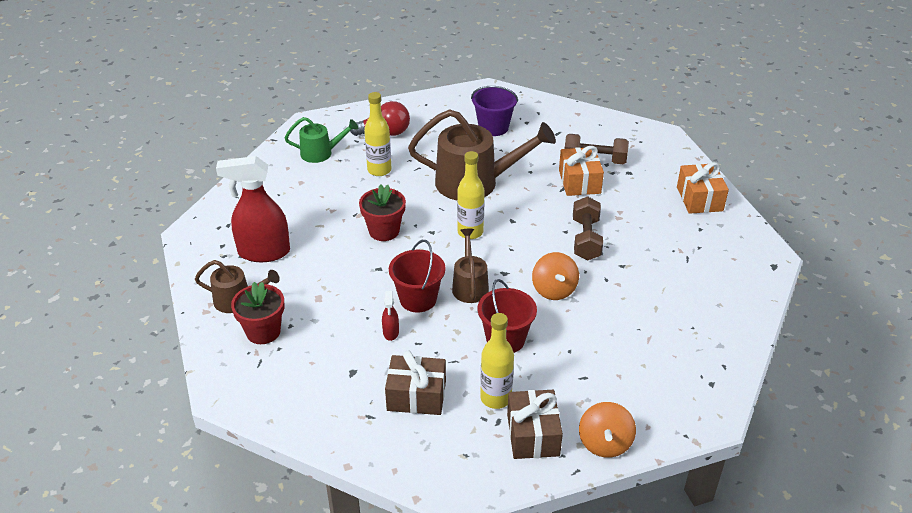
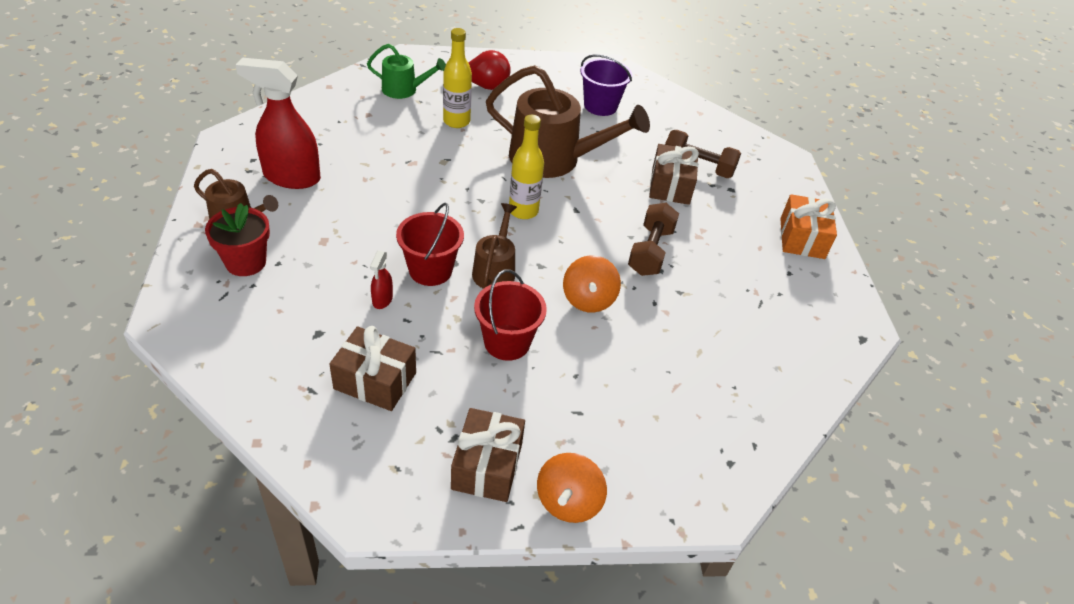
camera: 10 degrees right, 5 degrees up
red flower pot [359,185,406,241] -> none
yellow bottle [480,313,514,409] -> none
orange gift [559,146,604,196] -> brown gift [649,144,699,205]

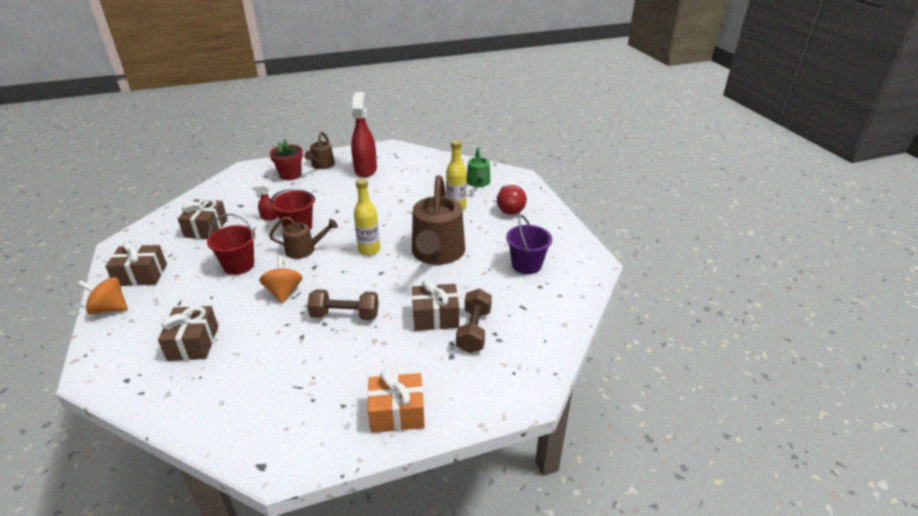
camera: 80 degrees right, 10 degrees down
orange spinning top [563,255,621,313] -> orange spinning top turned 90 degrees clockwise [259,256,302,304]
none -> brown gift [158,306,218,361]

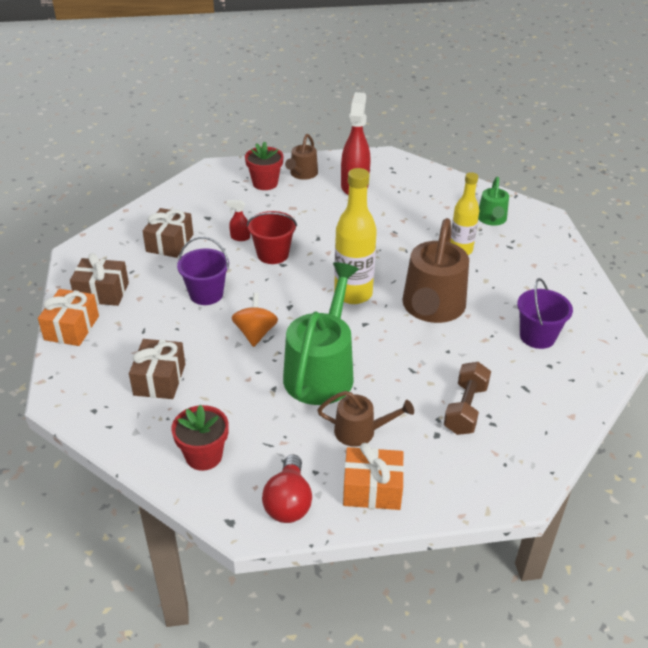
camera: 10 degrees right, 5 degrees up
orange spinning top [78,277,128,314] -> orange gift [38,289,99,346]
red bucket [207,214,255,275] -> purple bucket [177,237,229,305]
brown watering can [269,216,338,259] -> brown watering can moved to [317,391,414,447]
brown dumbbell [307,289,379,320] -> green watering can [283,262,359,405]
yellow bottle [354,178,380,256] -> yellow bottle [334,168,377,304], size x1.51
brown gift [412,280,459,331] -> none
red light bulb [497,185,527,215] -> red light bulb moved to [262,454,312,523]
none -> red flower pot [172,405,229,471]

